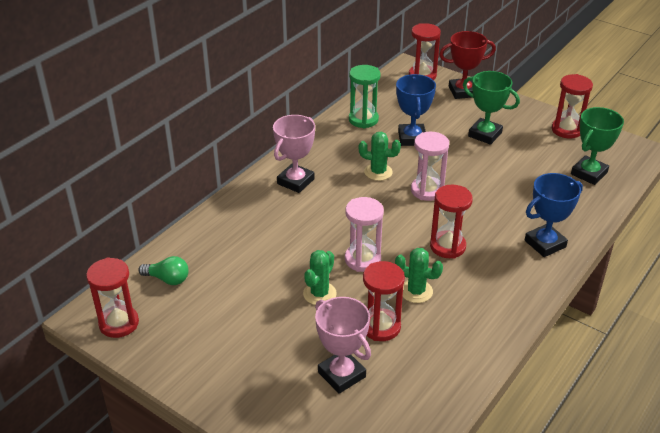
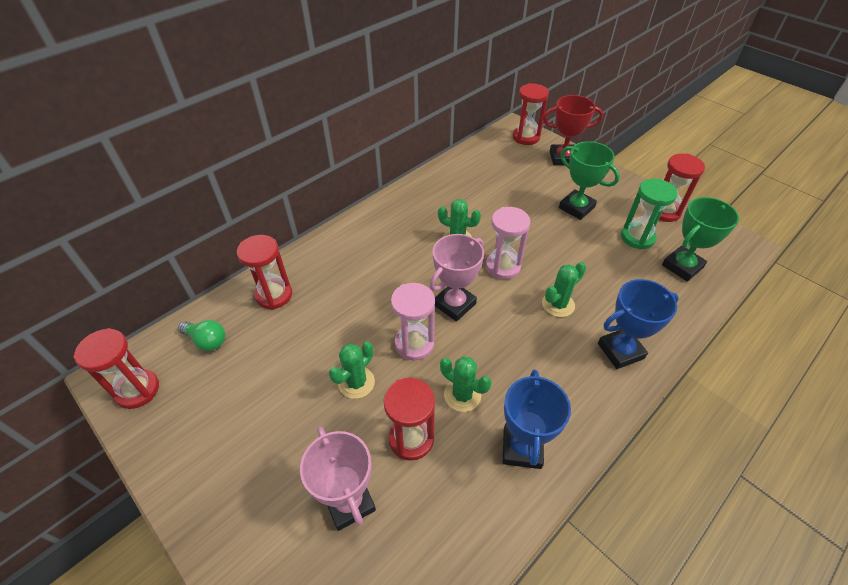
camera: 10 degrees right, 10 degrees up
pink trophy [273,115,315,193] -> pink trophy moved to [430,234,484,321]
green hourglass [349,65,381,128] -> green hourglass moved to [621,179,678,250]
blue trophy [396,74,436,146] -> blue trophy moved to [503,369,571,469]
red hourglass [430,185,473,259] -> red hourglass moved to [237,235,292,310]
none -> green cactus [542,262,586,317]

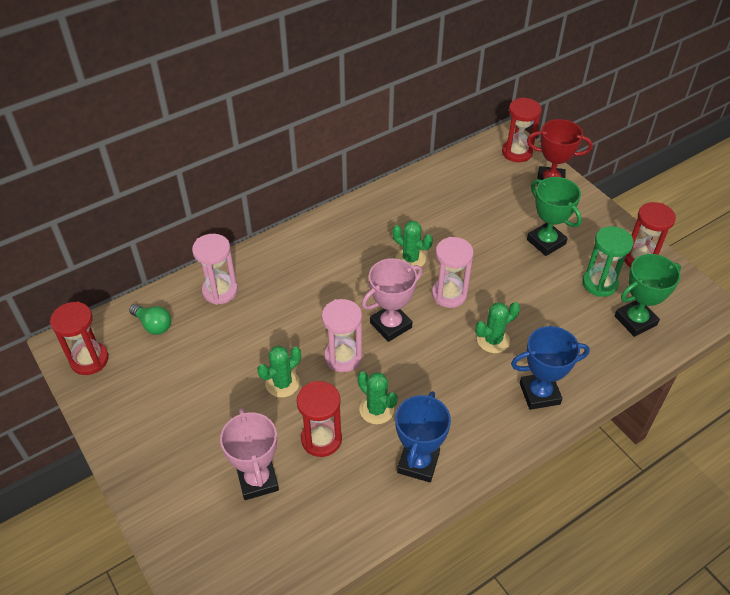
camera: 10 degrees right, 0 degrees up
red hourglass [237,235,292,310] -> pink hourglass [192,234,238,305]

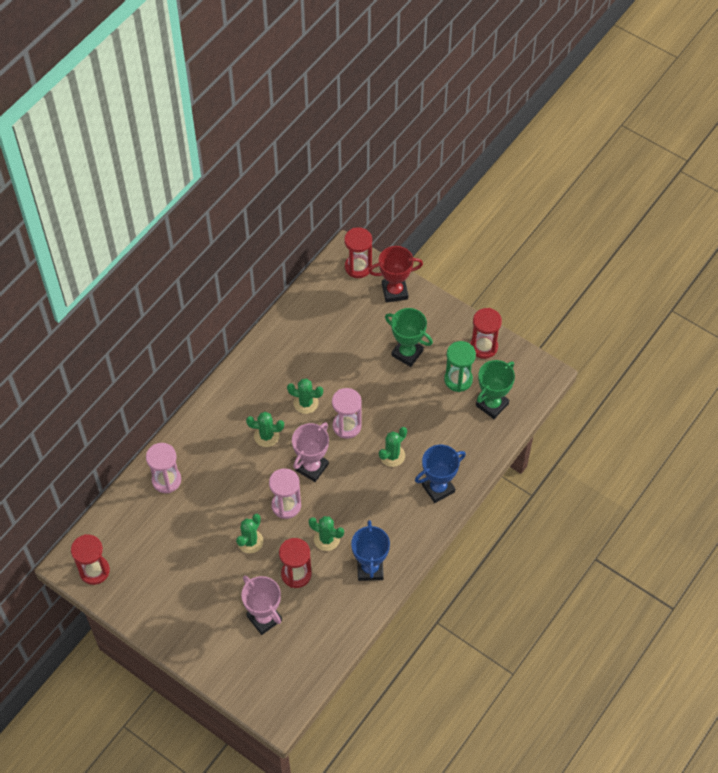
camera: 20 degrees left, 10 degrees up
green light bulb [129,304,171,335] -> none
none -> green cactus [246,412,284,447]

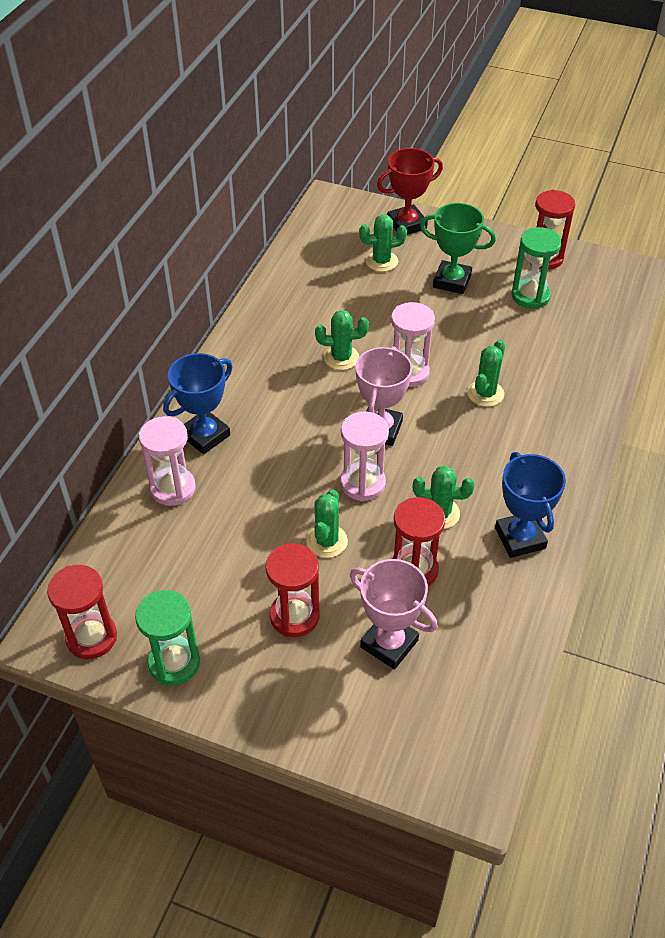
camera: 15 degrees left, 10 degrees down
green cactus [246,412,284,447] -> green cactus moved to [359,214,407,272]
red hourglass [344,228,372,278] -> red hourglass moved to [266,543,320,637]
blue trophy [415,445,466,503] -> blue trophy moved to [163,353,233,454]
green trophy [476,360,515,419] -> none
none -> green hourglass [135,590,200,685]

